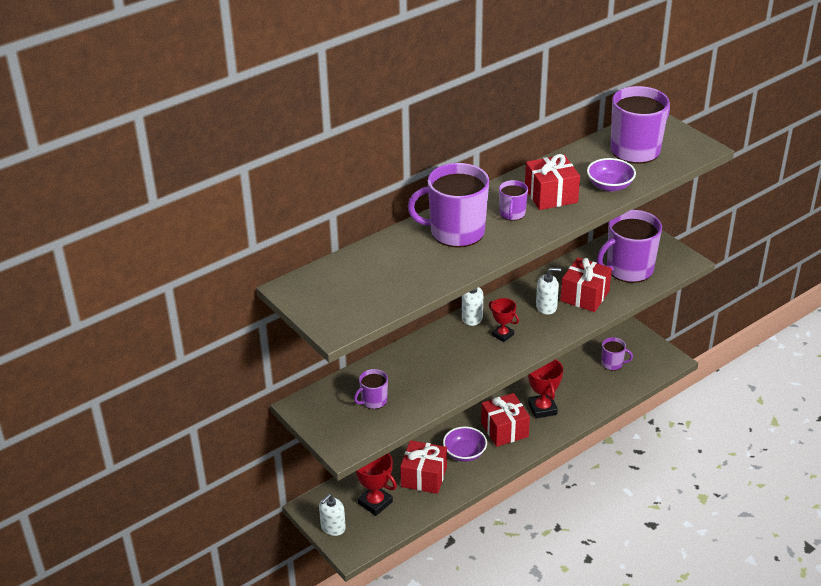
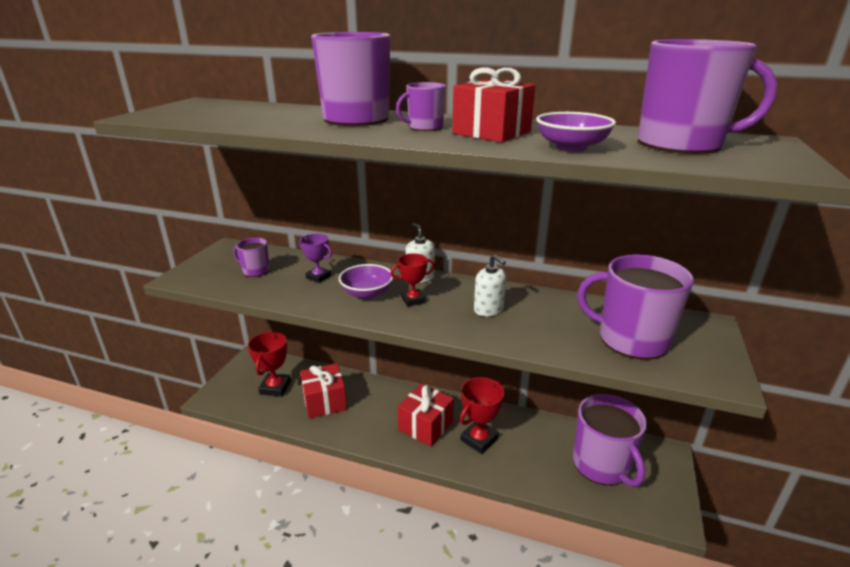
camera: 55 degrees right, 10 degrees down
white soap dispenser [319,494,346,536] -> none
purple bowl [443,427,487,462] -> purple bowl moved to [339,264,393,299]
red trophy [489,298,519,342] -> red trophy turned 60 degrees clockwise [390,253,435,307]
red gift [560,257,612,312] -> none
purple mug [601,337,633,371] -> purple mug [573,394,647,487], size x2.04
none -> purple trophy [299,234,332,283]

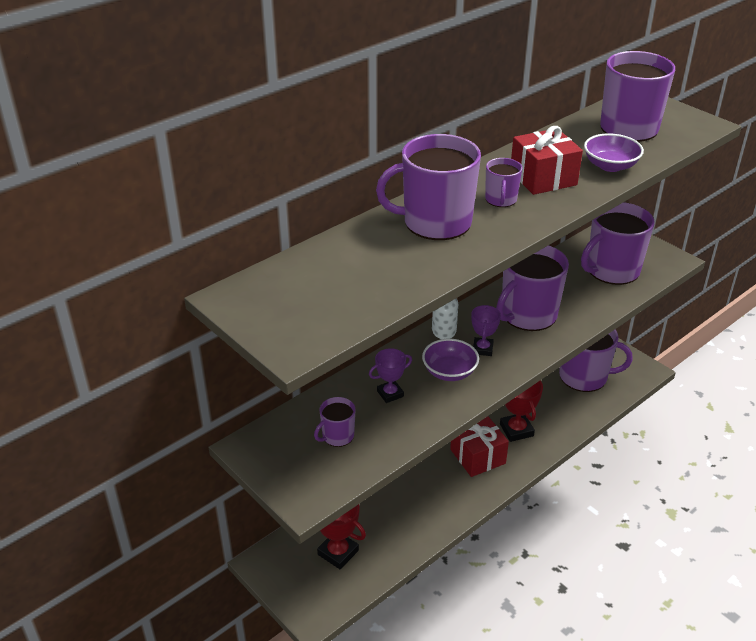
camera: 60 degrees left, 10 degrees up
red gift [300,363,347,419] -> none
red trophy [390,253,435,307] -> purple trophy [471,305,501,356]
white soap dispenser [474,254,506,317] -> purple mug [496,245,569,331]

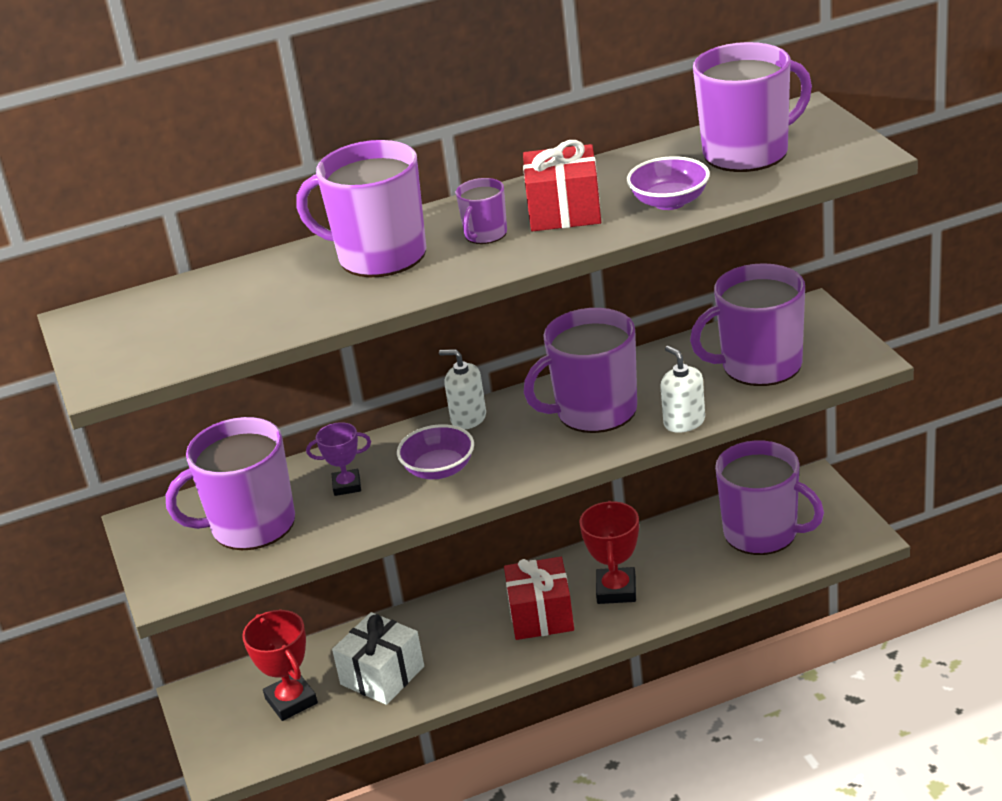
camera: 25 degrees right, 5 degrees down
purple mug [314,397,356,447] -> purple mug [166,417,295,550], size x2.04
purple trophy [471,305,501,356] -> none
none -> white gift [332,612,424,705]
none -> white soap dispenser [661,346,705,433]

